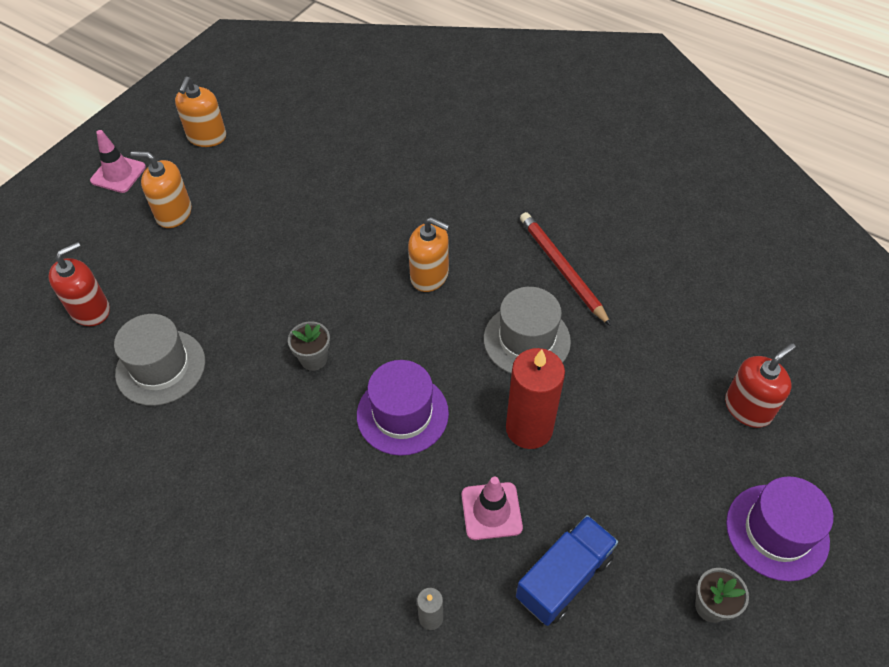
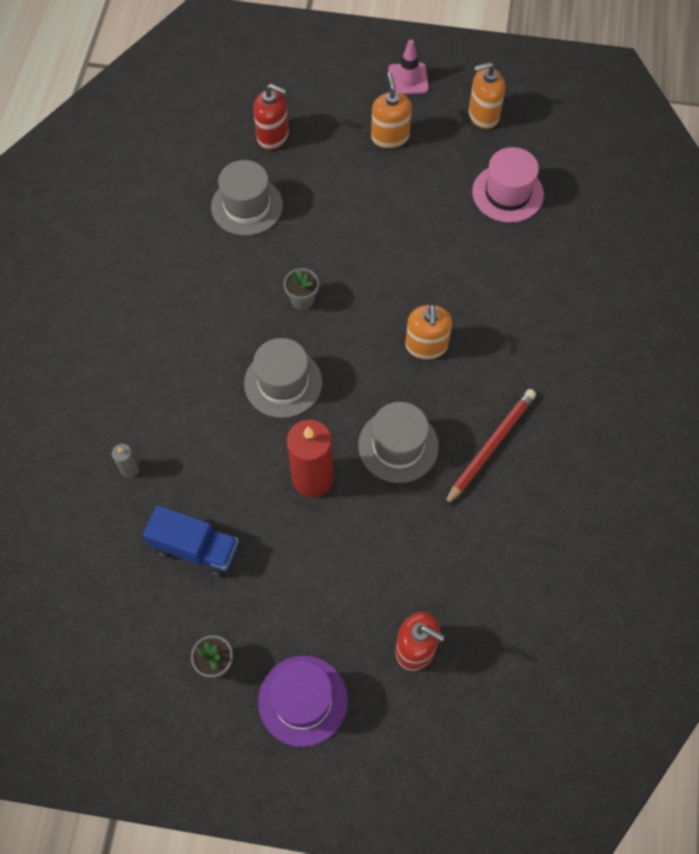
camera: 65 degrees right, 10 degrees up
purple hat [357,360,449,456] -> grey hat [244,338,322,418]
pink traffic cone [462,477,523,540] -> none
none -> pink hat [472,147,544,223]

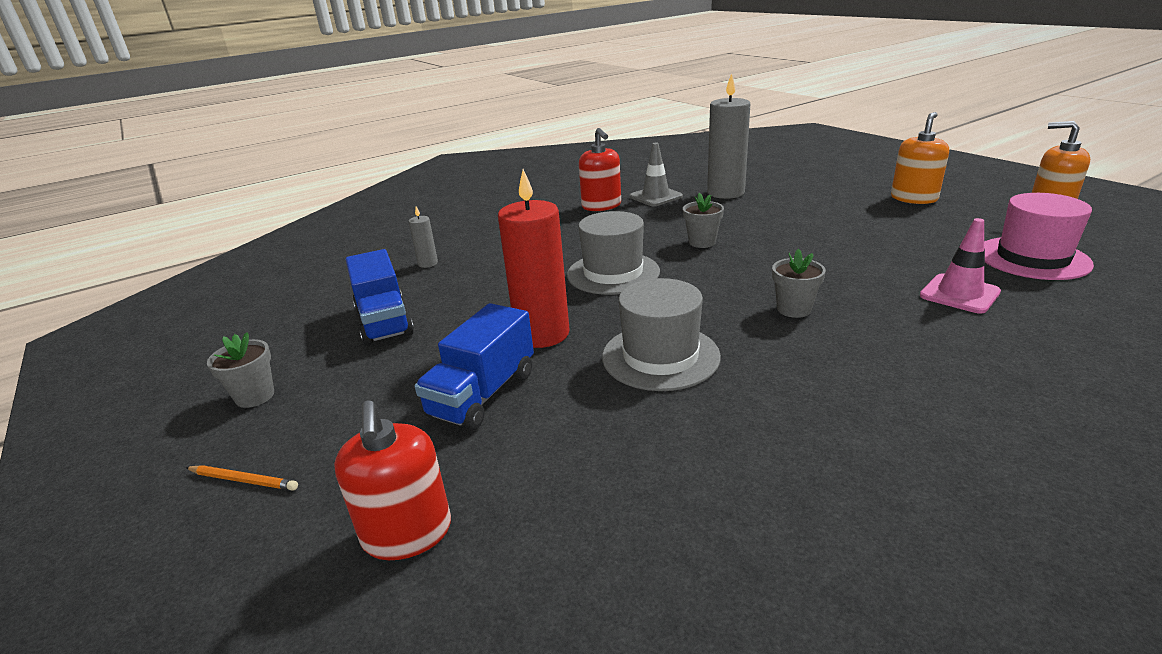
camera: 50 degrees right, 35 degrees down
grey hat [211,160,283,236] -> grey candle [707,73,750,199]
red soap dispenser [253,84,289,150] -> red soap dispenser moved to [579,128,621,211]
purple hat [258,655,348,747] -> orange pencil [186,465,298,490]
pink traffic cone [388,40,429,95] -> pink traffic cone moved to [920,218,1001,313]
orange soap dispenser [405,304,452,360] -> grey flower pot [772,249,826,318]
red pencil [444,389,536,506] -> none
none -> blue truck [415,303,534,430]
none -> grey traffic cone [630,143,683,206]

